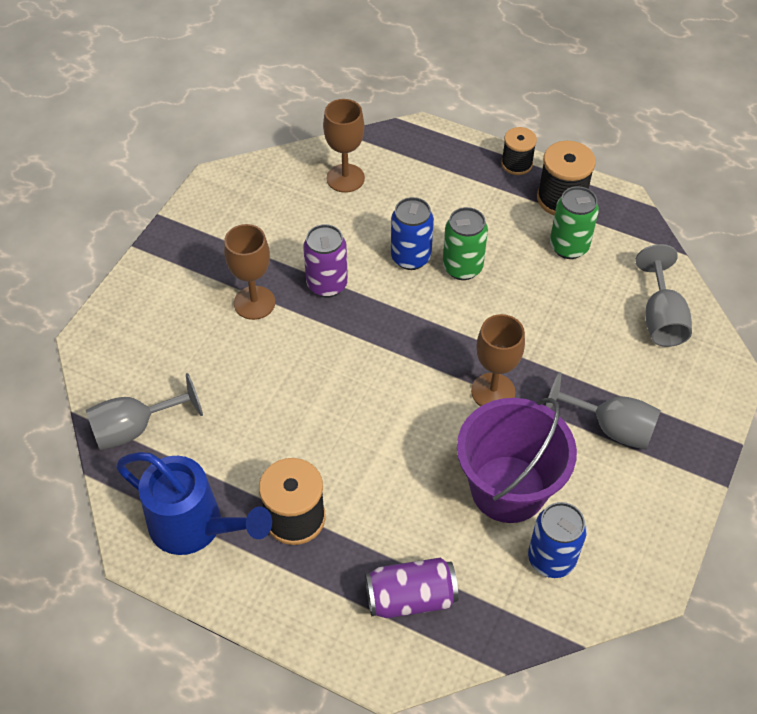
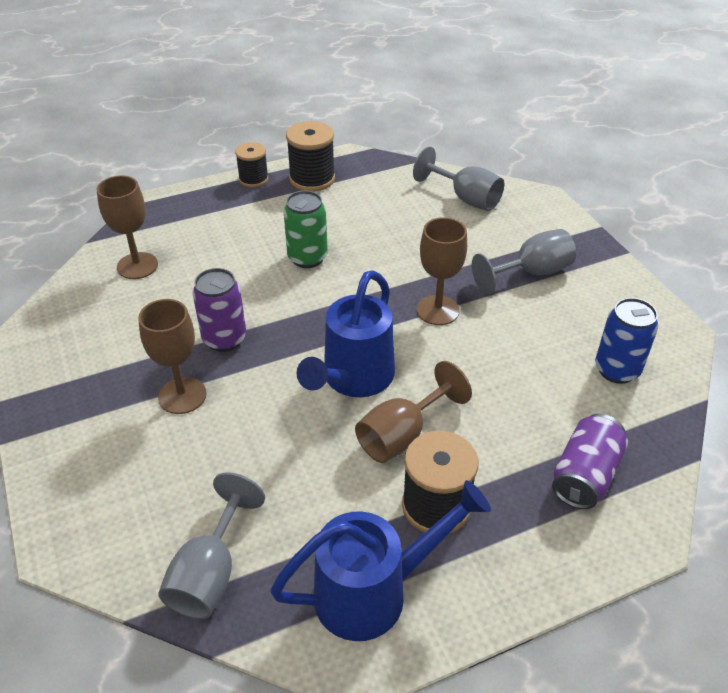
camera: 50 degrees left, 10 degrees down
blue can [391,197,434,270] -> none
purple bucket [457,398,577,523] -> none
green can [550,186,599,259] -> none
none -> blue watering can [297,270,395,397]
none -> brown goblet [355,361,472,463]

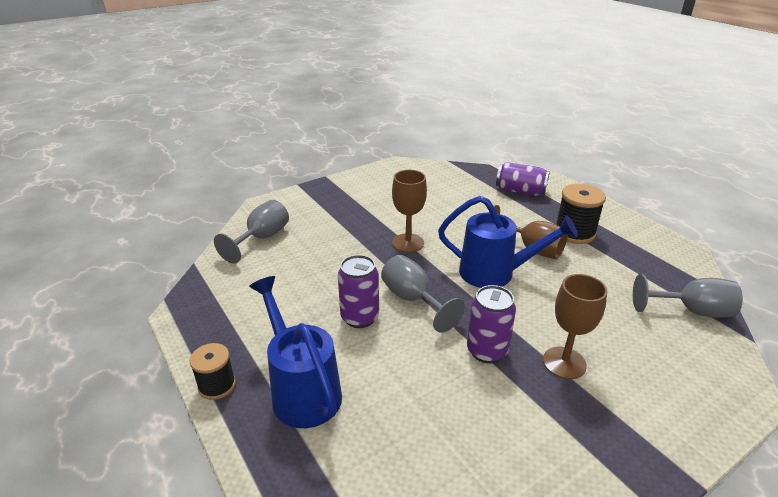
camera: 100 degrees left, 10 degrees down
brown goblet [96,175,158,279] -> none
blue watering can [270,480,491,641] -> blue watering can moved to [249,276,342,428]
green can [284,191,328,268] -> purple can [338,255,379,328]
black spool [286,121,335,192] -> none
grey goblet [472,229,576,295] -> grey goblet moved to [381,255,465,333]
blue can [595,298,658,384] -> none

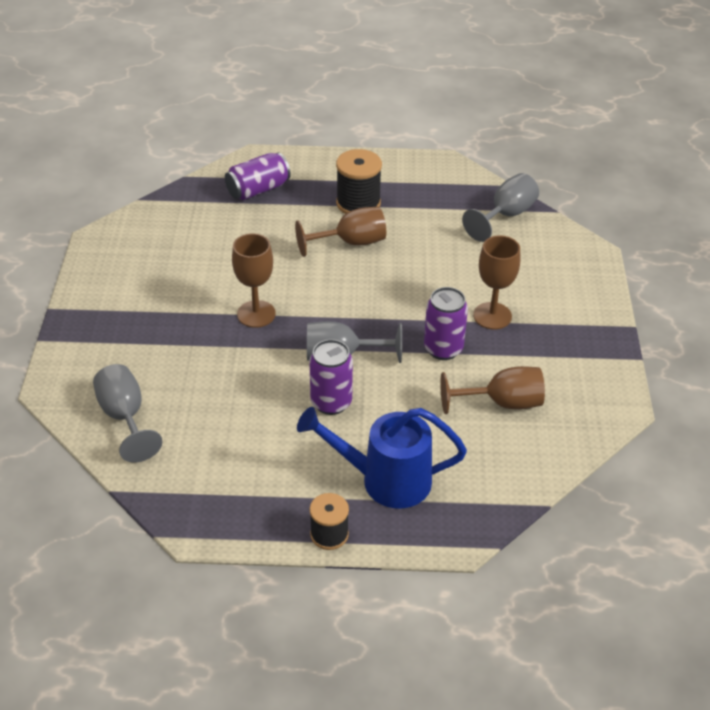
camera: 55 degrees left, 10 degrees up
blue watering can [438,196,578,288] -> none
none -> brown goblet [440,366,545,414]

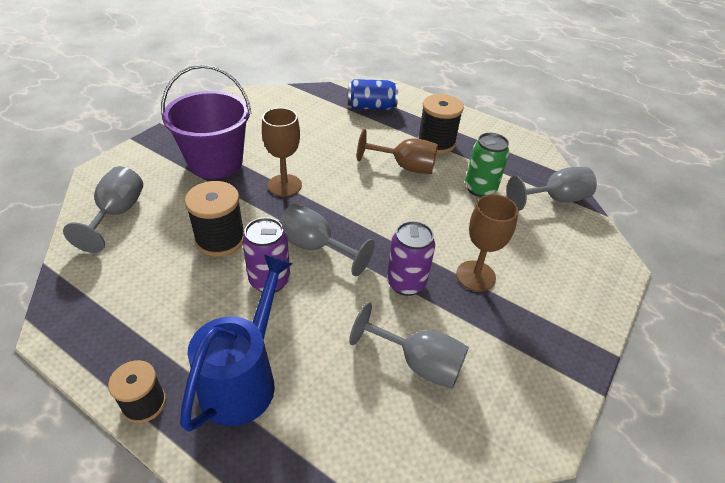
camera: 30 degrees right, 0 degrees up
purple can [225,152,291,200] -> blue can [348,79,398,110]
blue watering can [297,407,467,509] -> blue watering can turned 75 degrees clockwise [180,254,293,432]
brown goblet [440,366,545,414] -> grey goblet [349,302,469,389]
none -> purple bucket [161,65,252,179]
none -> black spool [185,181,245,257]
none -> green can [465,133,509,197]

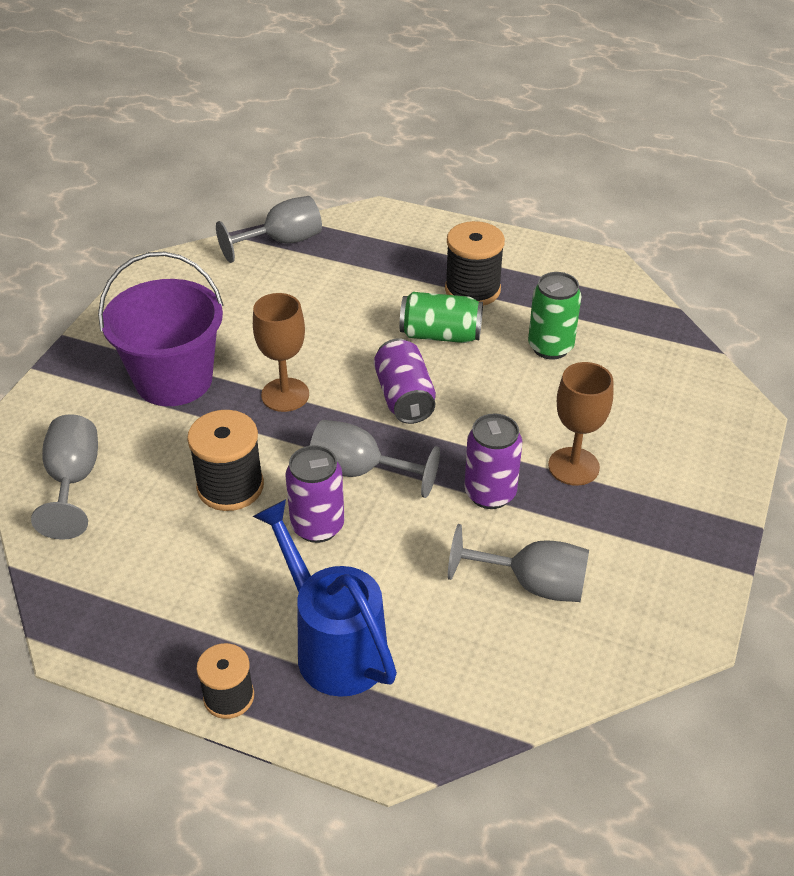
camera: 10 degrees left, 0 degrees up
blue watering can [180,254,293,432] -> blue watering can turned 45 degrees counterclockwise [253,499,397,697]
blue can [348,79,398,110] -> none
brown goblet [357,129,438,174] -> green can [400,292,483,343]
grey goblet [507,167,597,211] -> grey goblet moved to [216,196,322,263]
none -> purple can [374,338,436,424]

